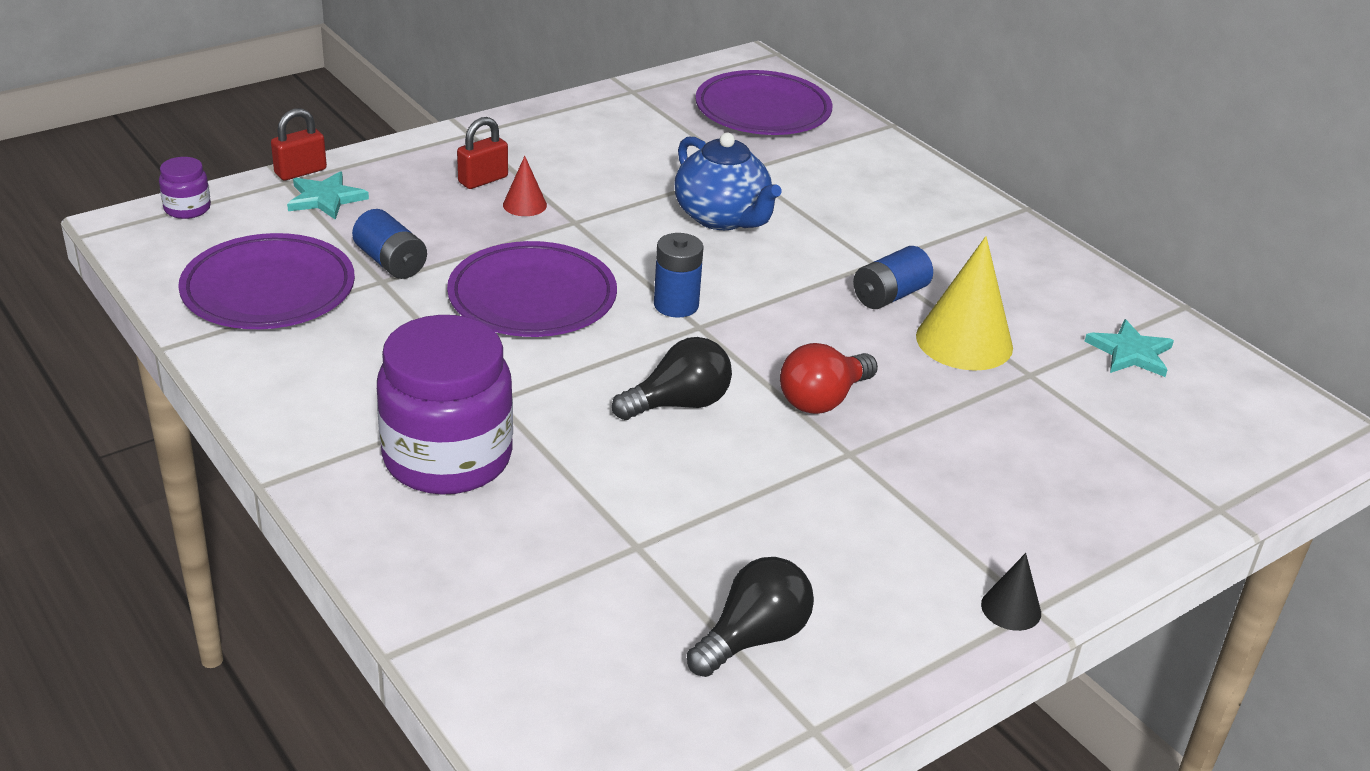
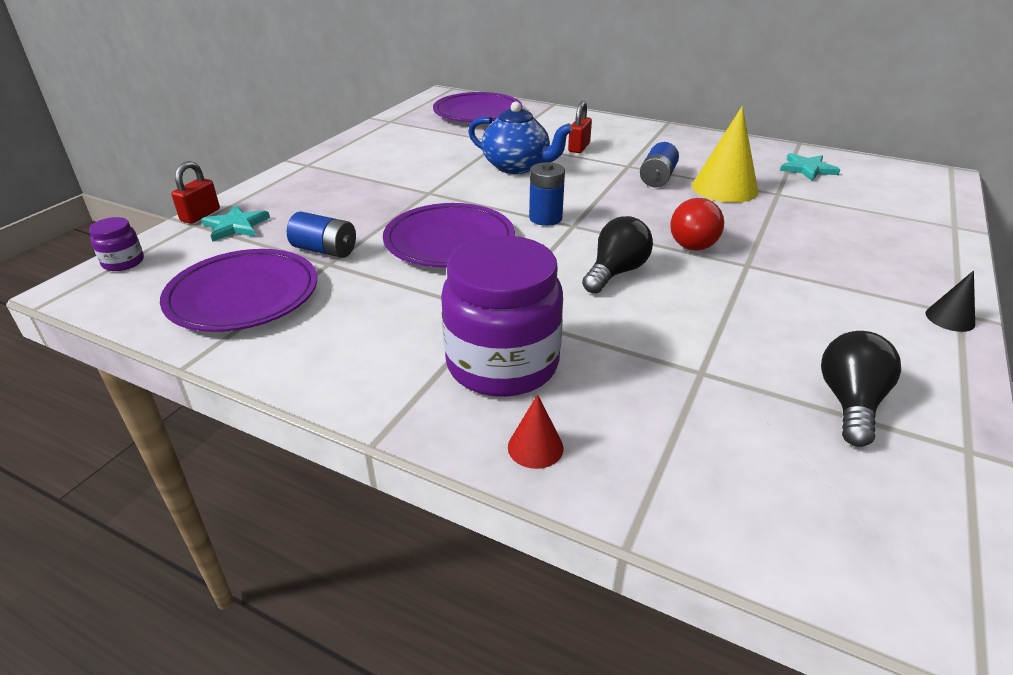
camera: 25 degrees left, 0 degrees up
red padlock [457,117,508,189] -> red padlock moved to [568,101,592,153]
red cone [503,156,547,216] -> red cone moved to [508,394,563,469]

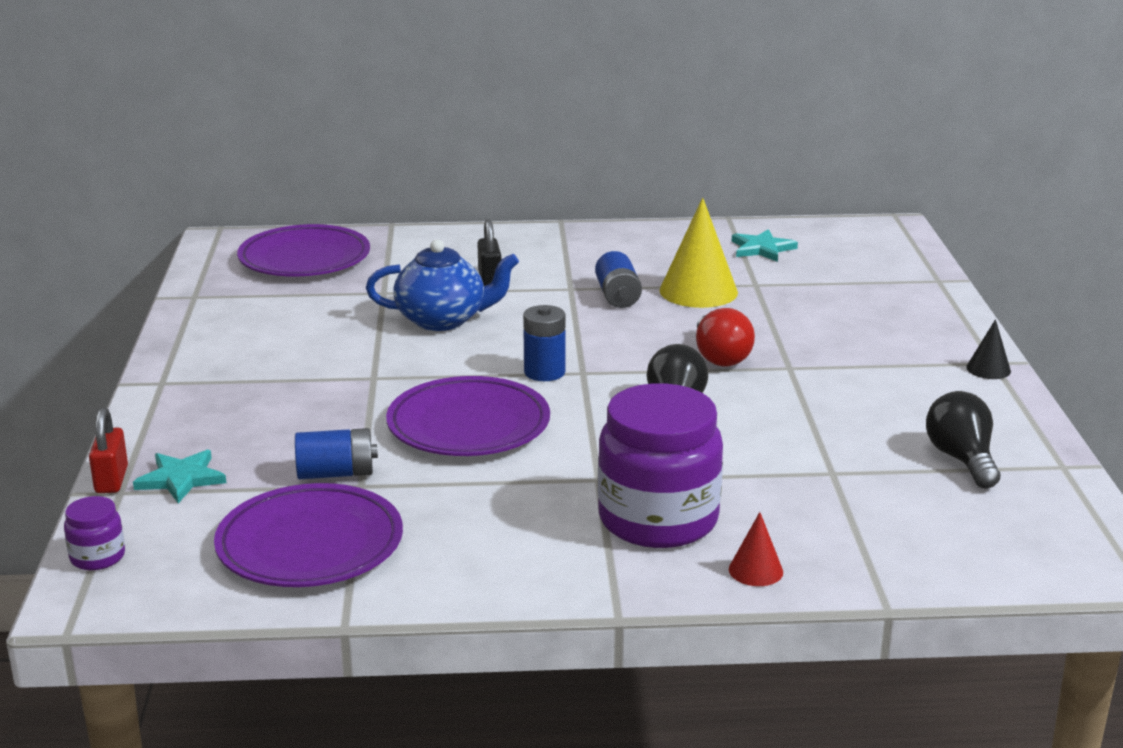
camera: 30 degrees left, 10 degrees down
red padlock [568,101,592,153] -> black padlock [478,220,502,286]

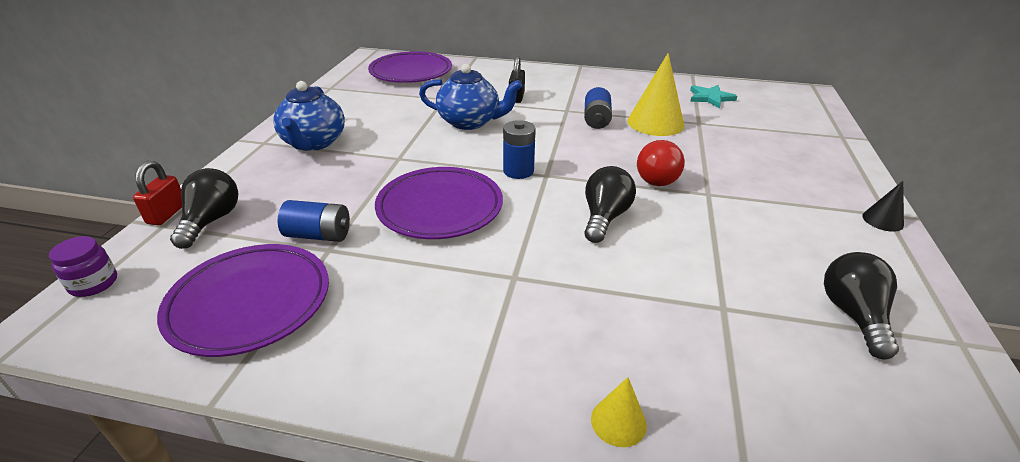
camera: 15 degrees right, 10 degrees up
turquoise star [133,450,226,503] -> black light bulb [170,168,238,249]
purple jar [598,383,723,548] -> none
red cone [729,512,783,586] -> yellow cone [591,377,647,447]
none -> blue teapot [273,81,345,151]

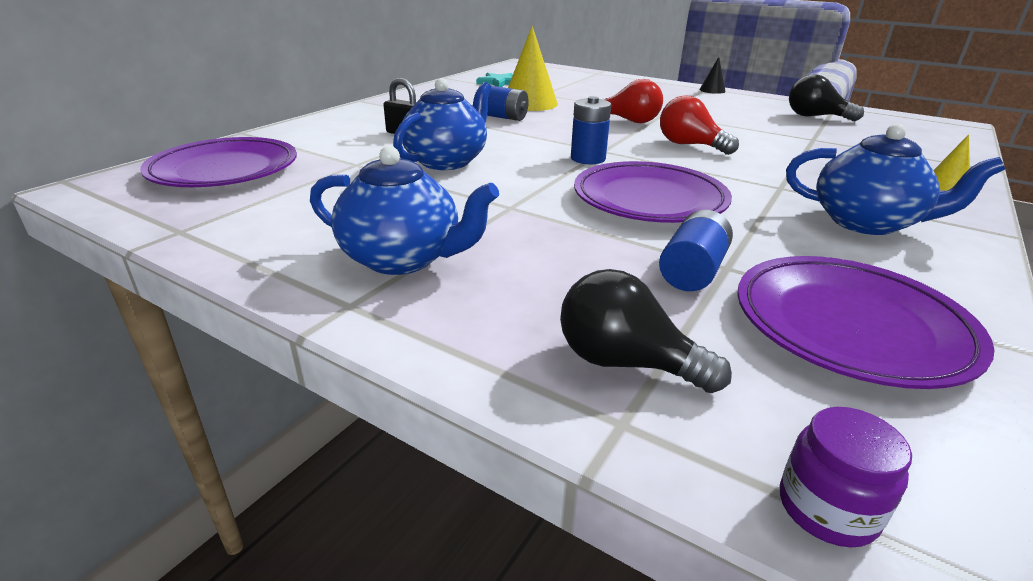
camera: 70 degrees left, 5 degrees down
red padlock [133,161,182,225] -> none
black light bulb [584,166,636,243] -> red light bulb [660,95,739,155]
none -> blue teapot [786,124,1005,235]

